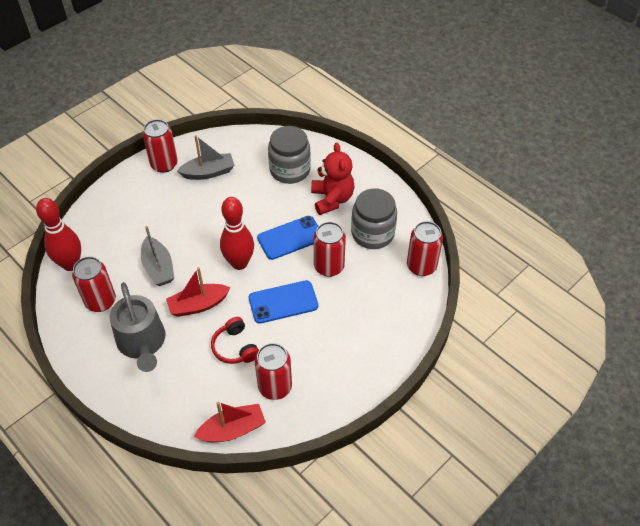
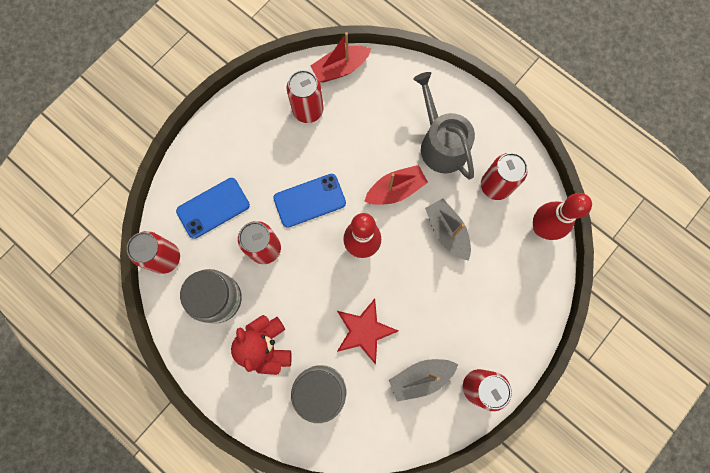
camera: 175 degrees right, 25 degrees up
red headphones [211,317,259,364] -> none
blue phone [257,216,318,260] -> blue phone moved to [176,178,250,239]
none -> red star [337,299,398,365]

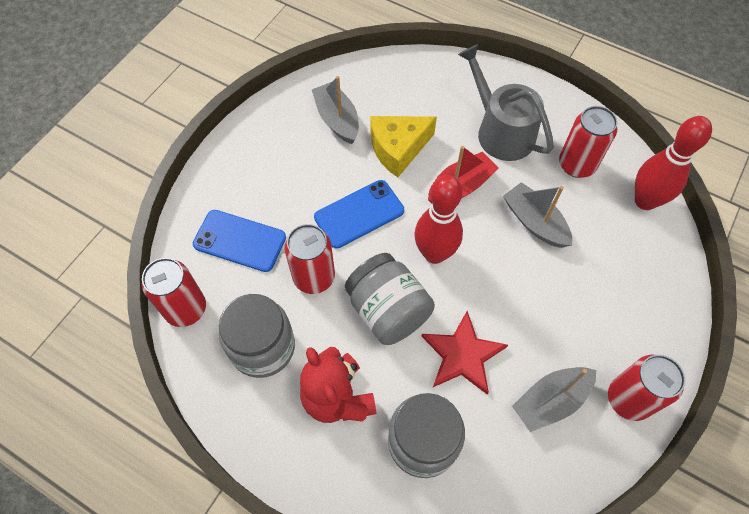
camera: 10 degrees left, 15 degrees down
blue phone [176,178,250,239] -> blue phone turned 60 degrees clockwise [193,210,286,272]
red can [287,70,324,123] -> grey boat [312,76,359,144]
red boat [310,32,371,82] -> none
none -> grey jar [345,253,435,345]
none -> yellow cheese [370,116,437,177]

